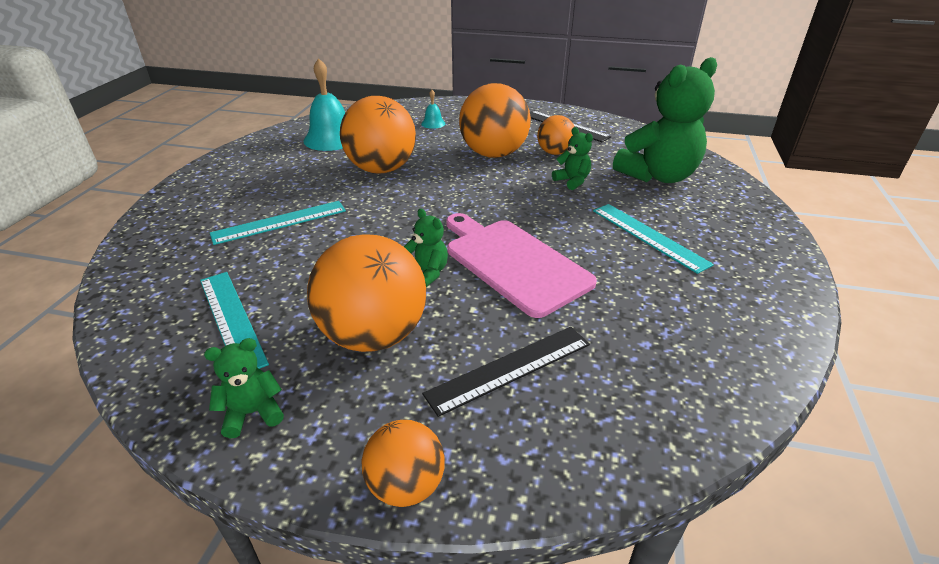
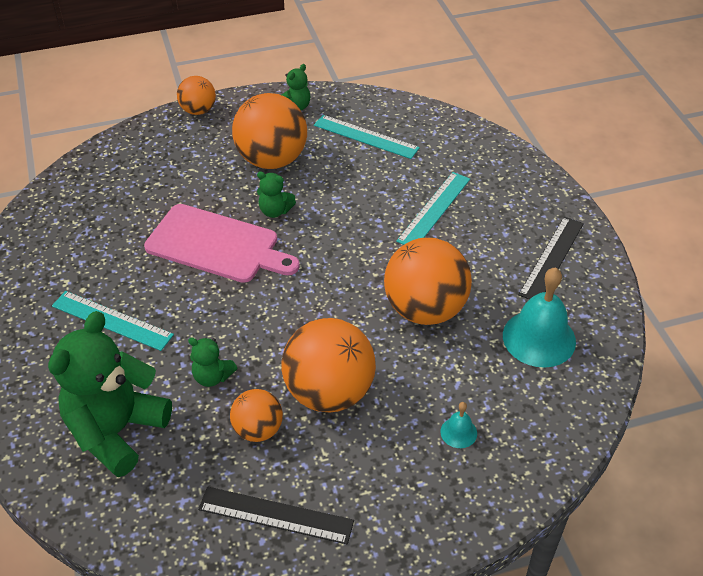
camera: 150 degrees right, 10 degrees up
black ruler [422,327,590,417] -> black ruler moved to [518,216,584,299]

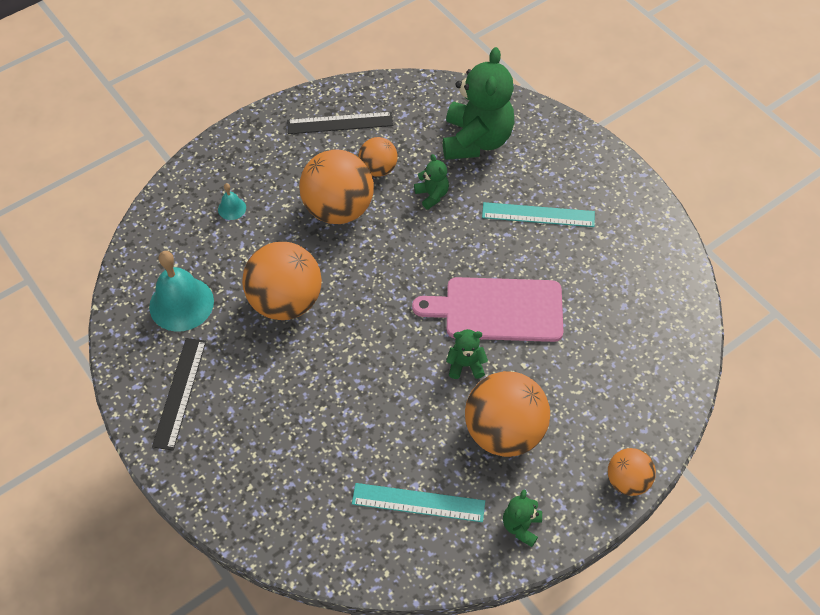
camera: 160 degrees right, 10 degrees up
green teddy bear [188,338,237,387] -> green teddy bear turned 60 degrees clockwise [414,154,449,210]
turquoise ruler [396,172,470,245] -> none

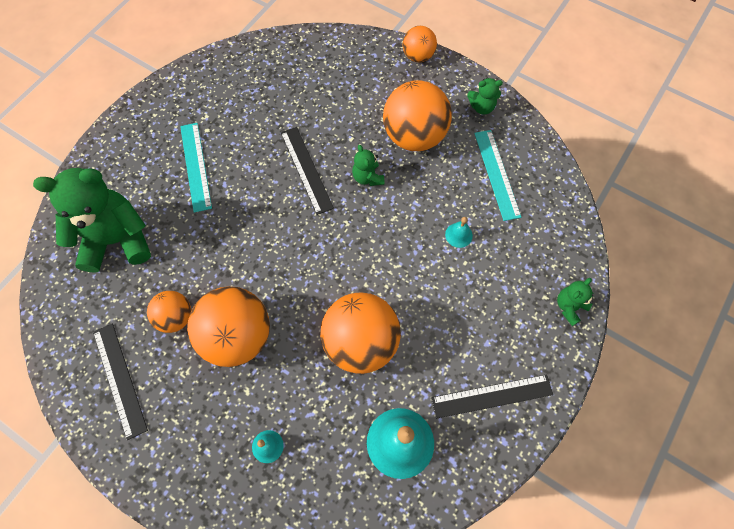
camera: 110 degrees left, 10 degrees up
pink cutting board [412,277,564,342] -> black ruler [281,127,334,215]
green teddy bear [414,154,449,210] -> green teddy bear moved to [557,278,594,326]
none -> turquoise bell [445,217,473,248]

